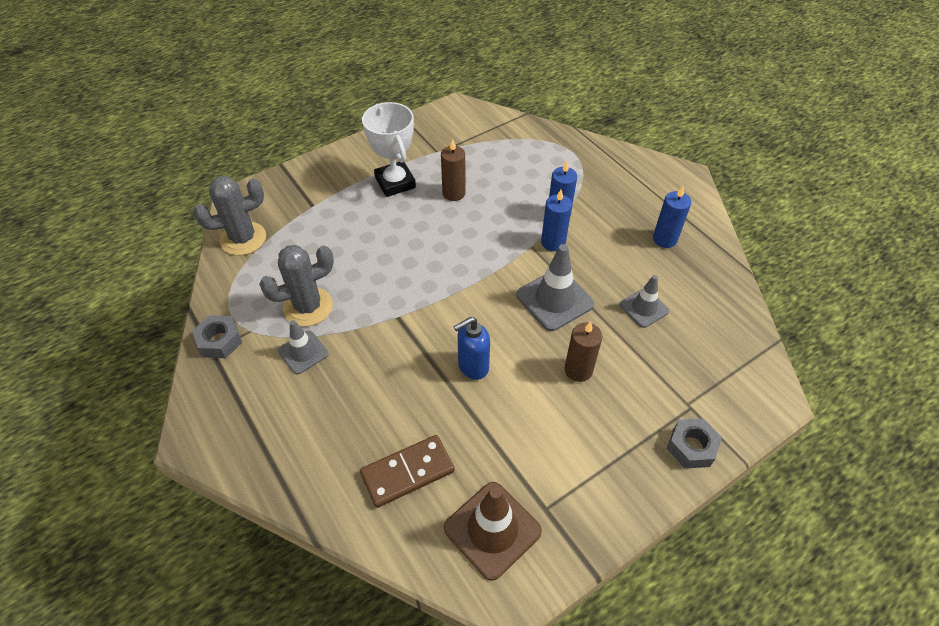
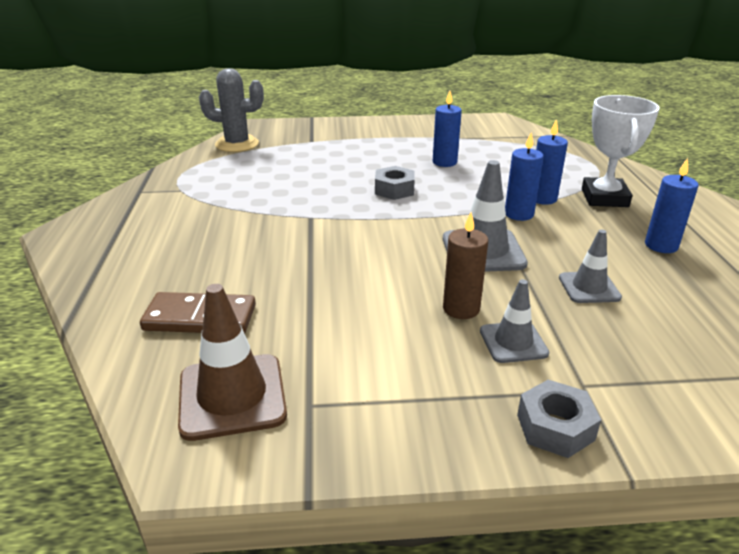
camera: 30 degrees right, 20 degrees down
grey nut [192,315,242,358] -> grey nut moved to [375,166,415,200]
grey cactus [259,245,334,327] -> none
grey traffic cone [278,320,329,374] -> grey traffic cone moved to [480,279,549,363]
white trophy [362,102,416,197] -> white trophy moved to [582,95,660,207]
brown candle [441,139,466,201] -> blue candle [433,91,462,167]
blue soap dispenser [453,317,490,380] -> none

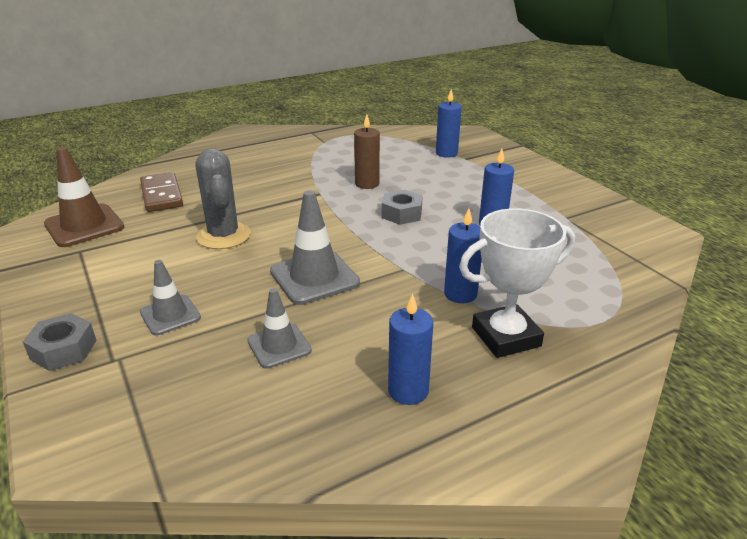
camera: 65 degrees right, 0 degrees up
grey cactus [199,68,264,152] -> grey cactus moved to [195,148,251,249]
brown candle [443,212,488,319] -> brown candle moved to [354,114,380,189]
blue candle [505,133,544,221] -> blue candle moved to [436,89,462,158]

